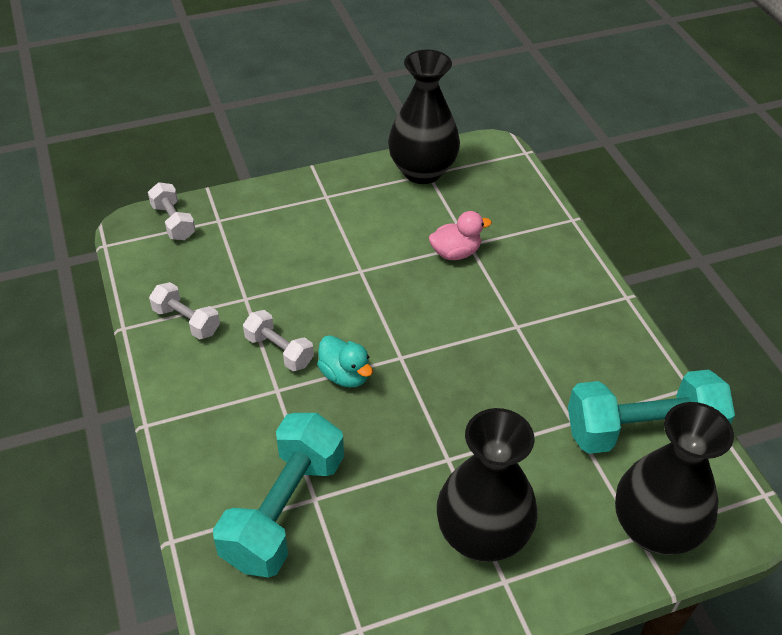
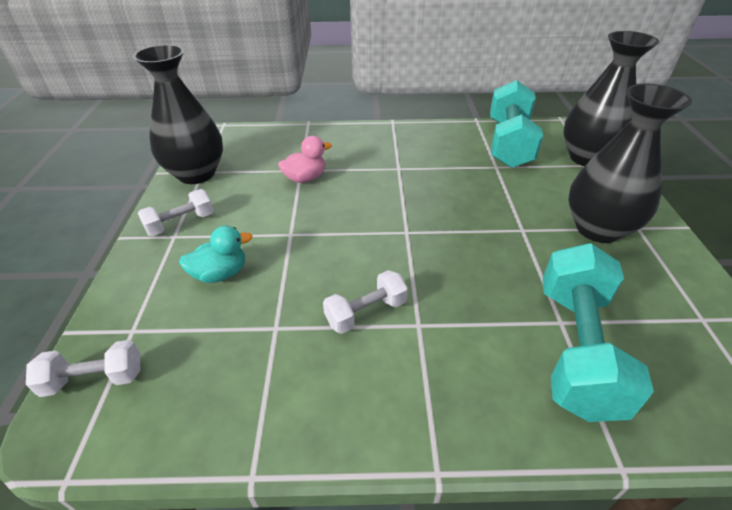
camera: 70 degrees left, 5 degrees down
white dumbbell [149,282,220,339] -> white dumbbell moved to [138,189,214,236]
turquoise dumbbell [213,413,344,578] -> turquoise dumbbell turned 60 degrees clockwise [543,243,654,422]
turquoise duck [317,335,373,388] -> turquoise duck moved to [179,226,252,283]
pink duck [429,211,492,260] -> pink duck turned 60 degrees clockwise [278,136,332,183]

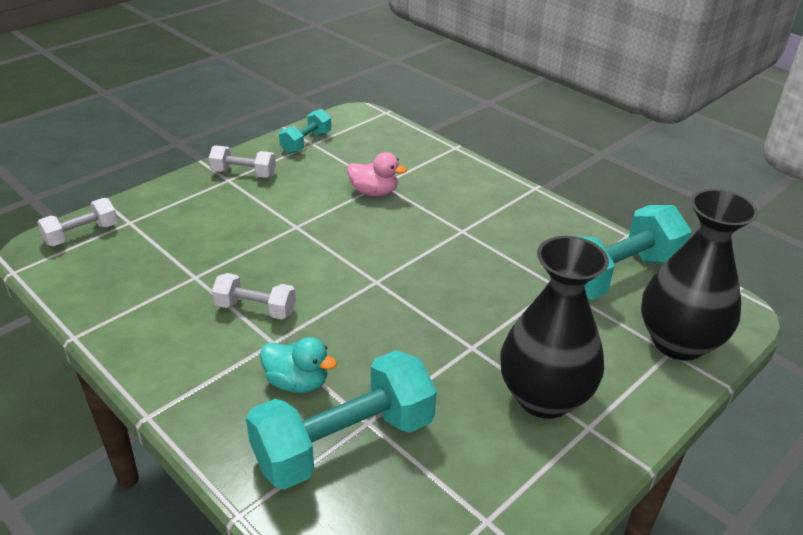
camera: 45 degrees right, 5 degrees down
white dumbbell [26,340,140,397] -> white dumbbell turned 75 degrees counterclockwise [37,198,118,246]
black vase [133,45,223,184] -> turquoise dumbbell [279,109,331,154]
turquoise duck [179,226,252,283] -> turquoise duck moved to [260,337,337,393]

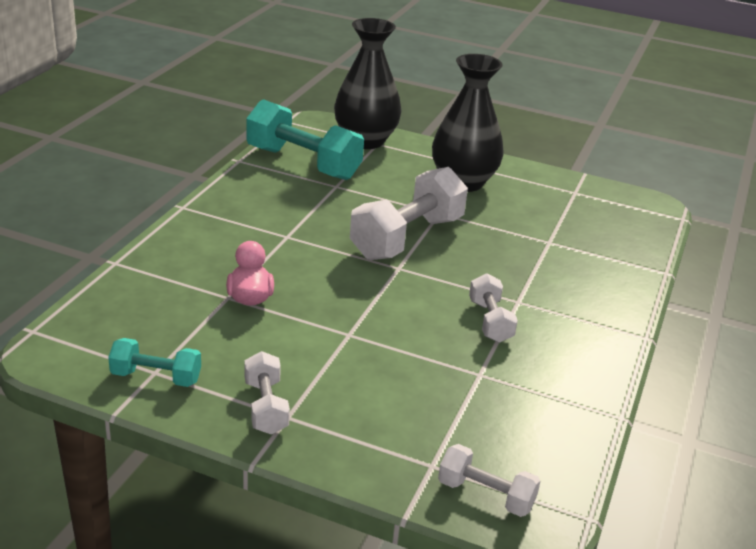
camera: 115 degrees left, 5 degrees down
turquoise dumbbell [246,350,437,490] -> none
turquoise duck [260,337,337,393] -> none
none -> white dumbbell [350,167,468,260]

